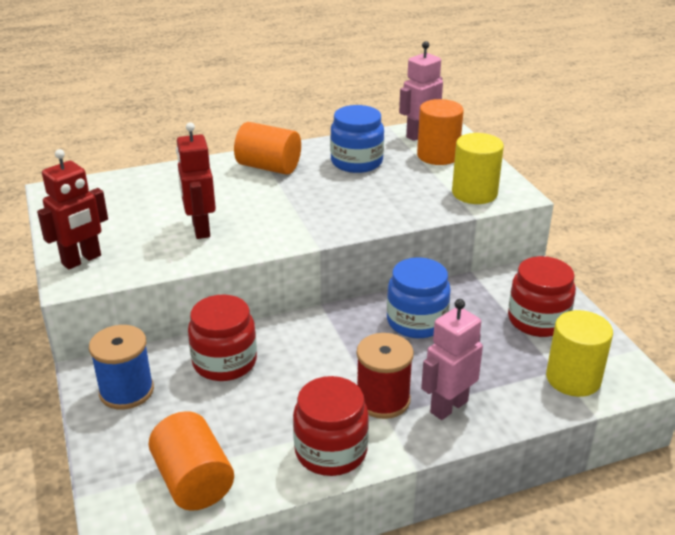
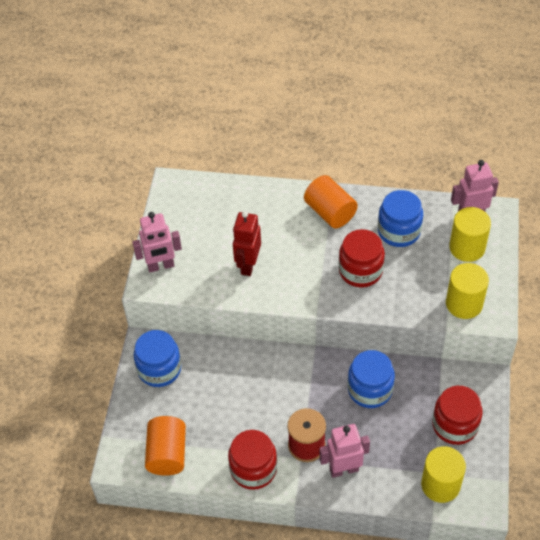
camera: 30 degrees right, 20 degrees up
red robot [37,149,108,269] -> pink robot [132,212,182,272]
blue spool [89,325,154,410] -> blue jar [134,330,181,387]
red jar [188,295,257,381] -> red jar moved to [339,229,385,287]
orange cylinder [417,99,464,165] -> yellow cylinder [449,207,491,262]

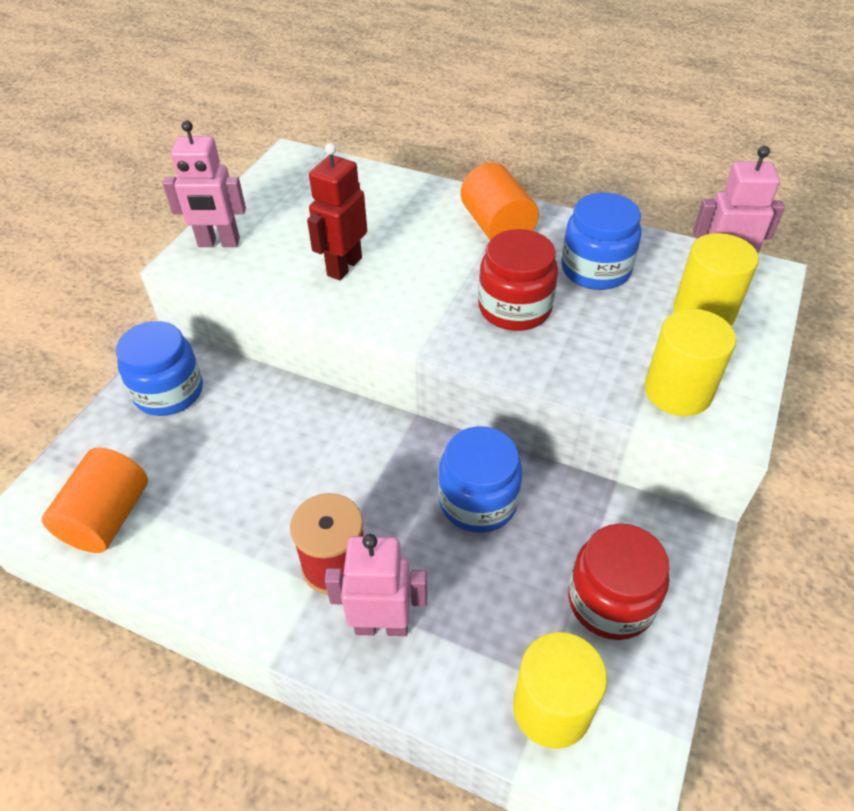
camera: 15 degrees right, 5 degrees down
red jar [228,430,277,490] -> none

